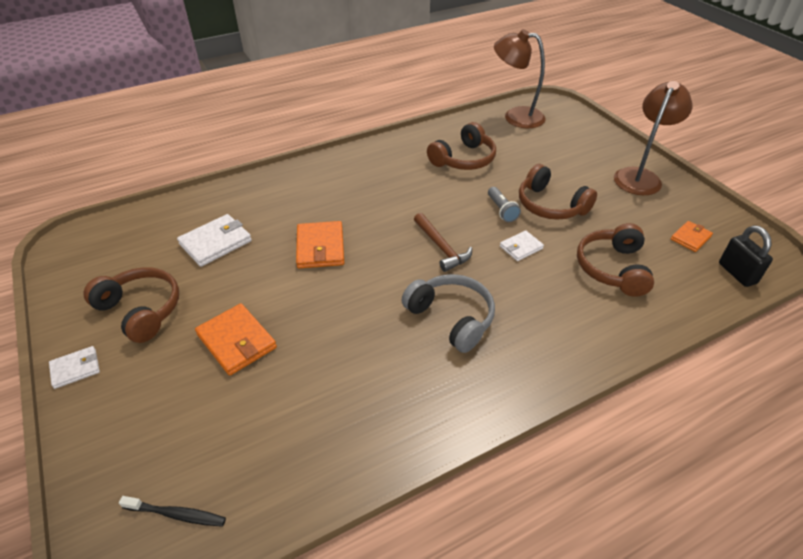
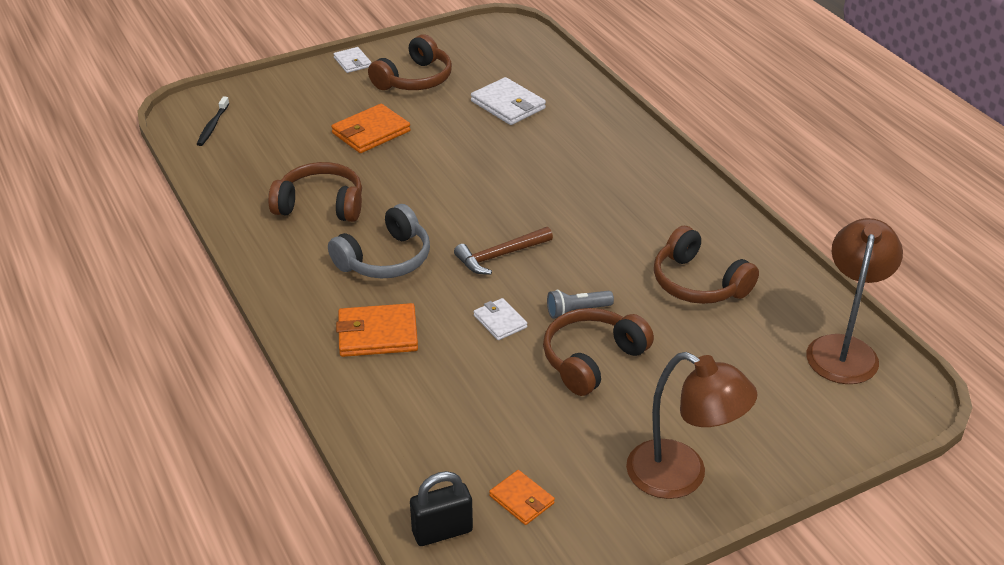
camera: 90 degrees right, 5 degrees down
orange wallet [296,221,344,268] -> orange wallet moved to [336,303,418,357]
brown headphones [577,223,654,297] -> brown headphones moved to [268,162,362,222]

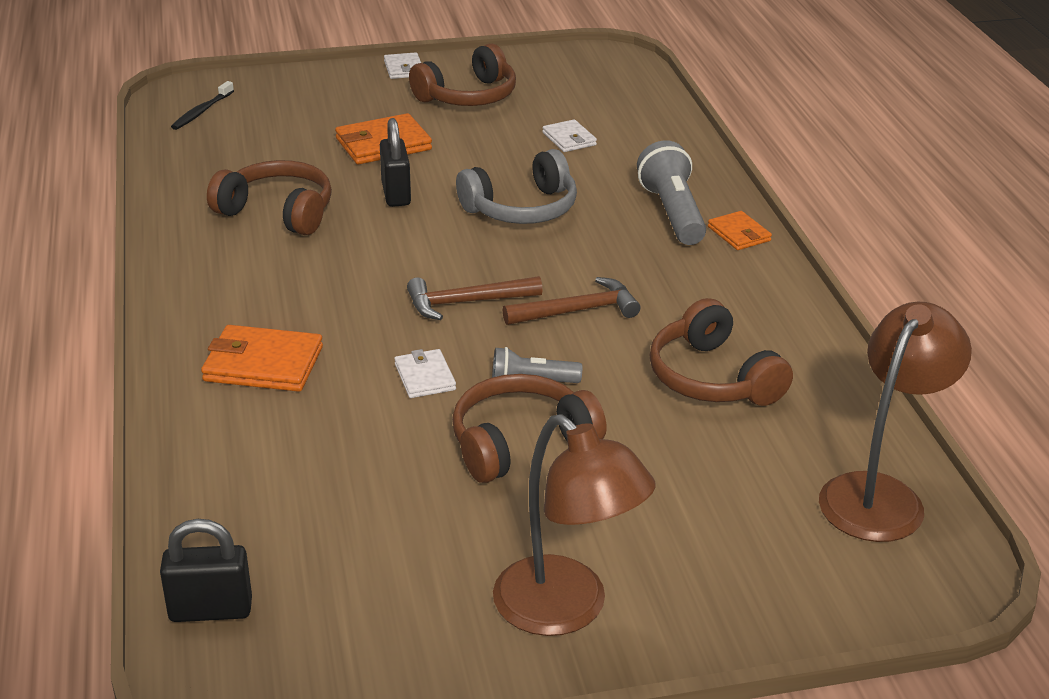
camera: 15 degrees right, 5 degrees down
grey headphones [328,204,430,278] -> grey headphones moved to [456,149,577,224]
white wallet [471,77,546,125] -> white wallet [542,119,597,152], size x0.60
orange wallet [489,470,555,525] -> orange wallet moved to [708,211,772,250]
none -> black padlock [380,118,411,207]
none -> brown hammer [503,277,641,325]
none -> grey flashlight [637,140,706,245]

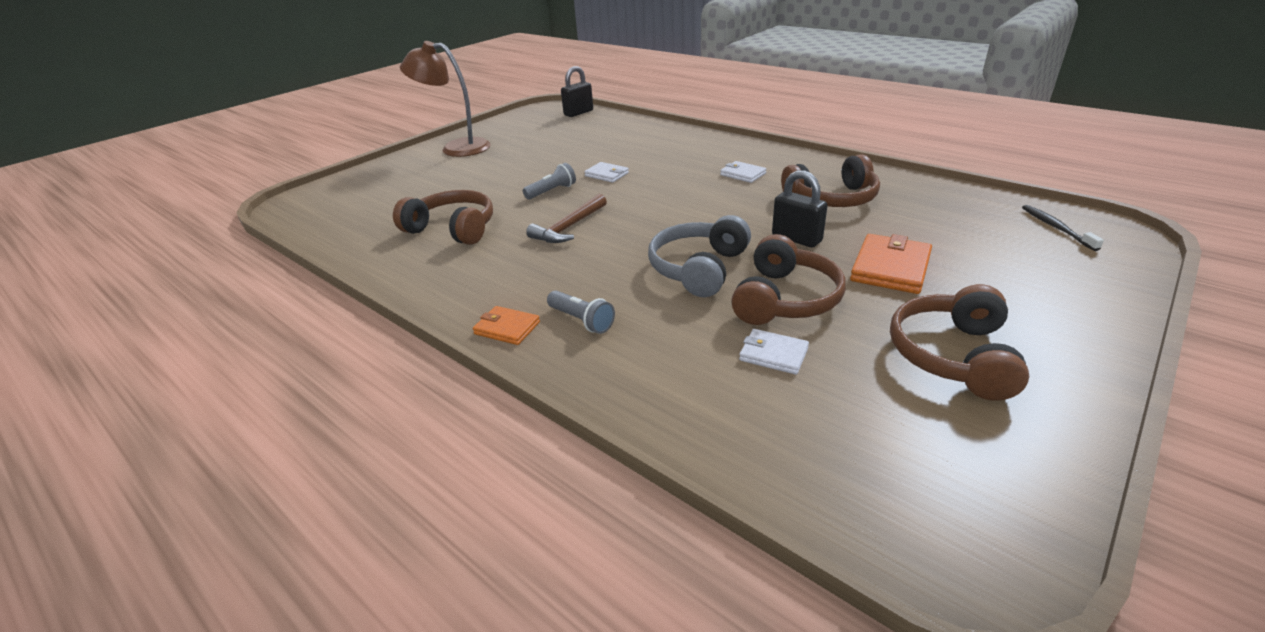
camera: 145 degrees right, 0 degrees up
orange wallet [201,325,323,392] -> none
white wallet [384,52,421,79] -> white wallet moved to [720,161,766,183]
brown hammer [407,276,542,320] -> none
brown headphones [452,374,607,483] -> brown headphones moved to [731,234,846,325]
grey flashlight [637,140,706,245] -> grey flashlight [547,290,615,334], size x0.59
brown lamp [819,302,972,542] -> none

